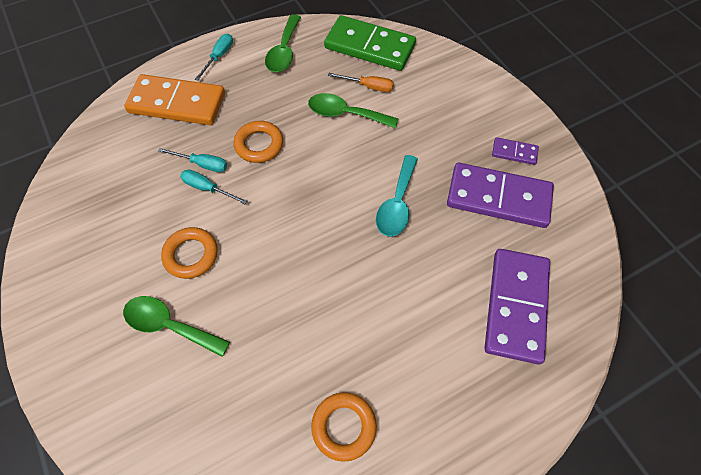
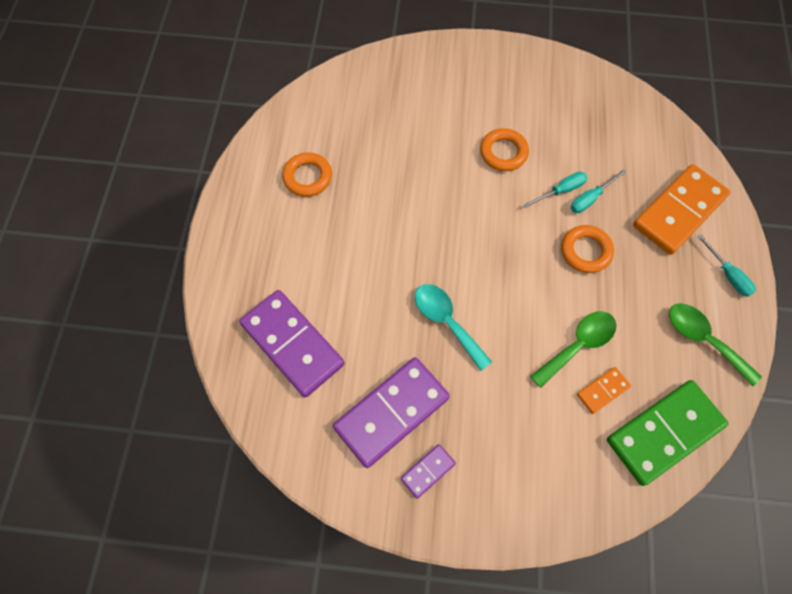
camera: 125 degrees right, 5 degrees up
green spoon [123,296,230,357] -> none
orange screwdriver [328,73,394,92] -> orange domino [577,367,631,414]

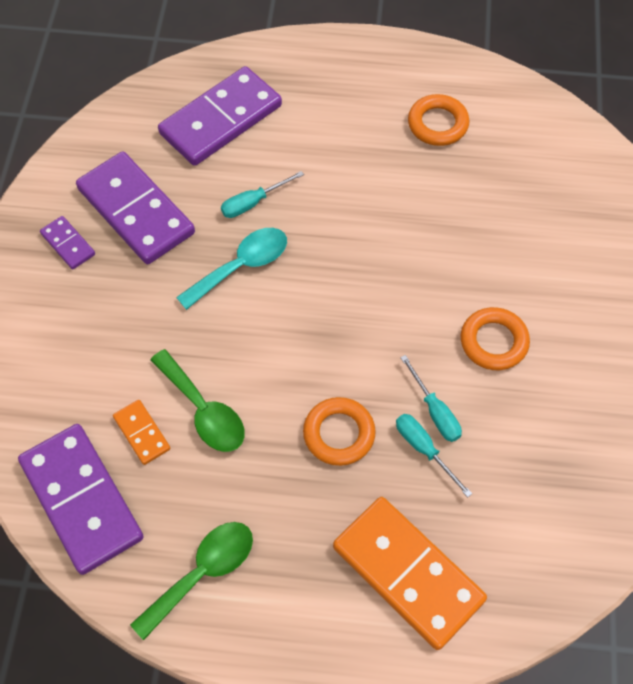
camera: 90 degrees right, 5 degrees down
green domino [607,380,728,486] -> purple domino [18,424,144,575]
turquoise screwdriver [698,235,756,297] -> turquoise screwdriver moved to [221,171,304,218]

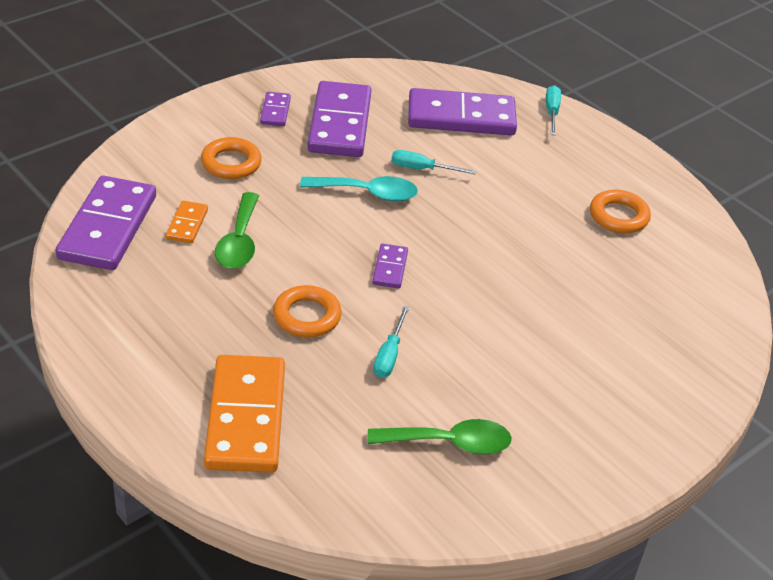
camera: 40 degrees right, 20 degrees down
green spoon [130,522,253,640] -> green spoon moved to [368,419,512,455]
turquoise screwdriver [396,414,472,497] -> turquoise screwdriver moved to [546,85,561,136]
orange ring [460,307,530,370] -> orange ring moved to [201,137,262,179]
none -> purple domino [372,243,408,288]

